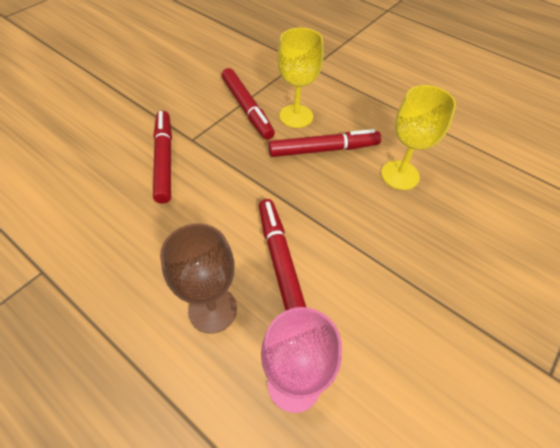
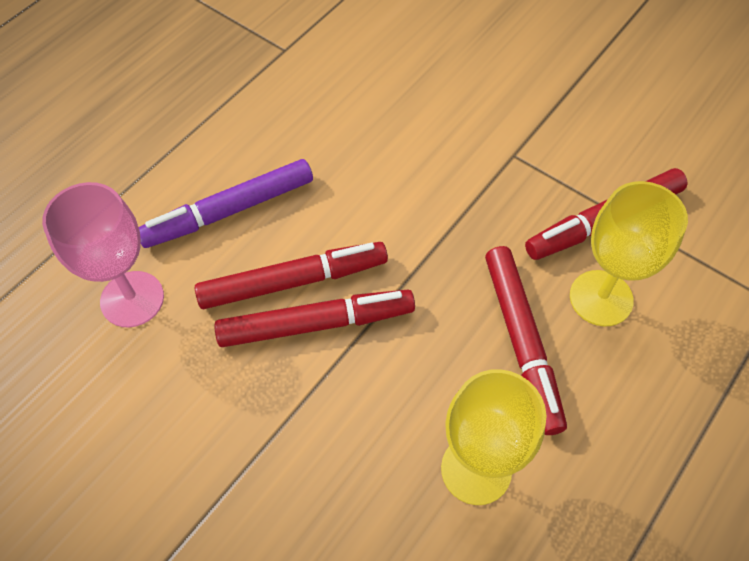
camera: 90 degrees right, 5 degrees up
red marker [153,111,172,204] -> red marker moved to [214,290,415,347]
brown goblet [160,223,237,334] -> purple marker [139,159,313,248]

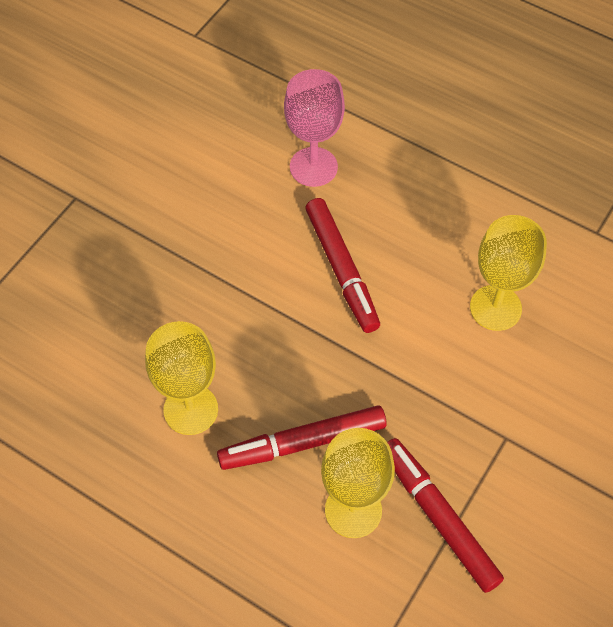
camera: 85 degrees right, 0 degrees up
purple marker [139,159,313,248] -> none
red marker [214,290,415,347] -> none
none -> yellow goblet [470,215,547,331]

